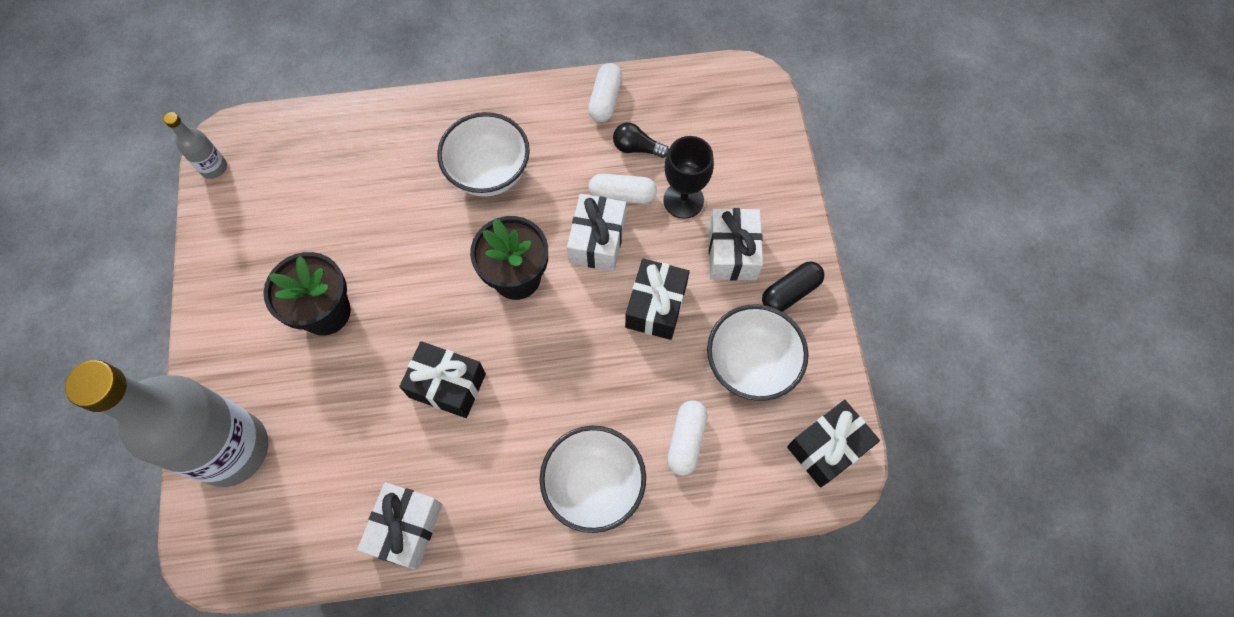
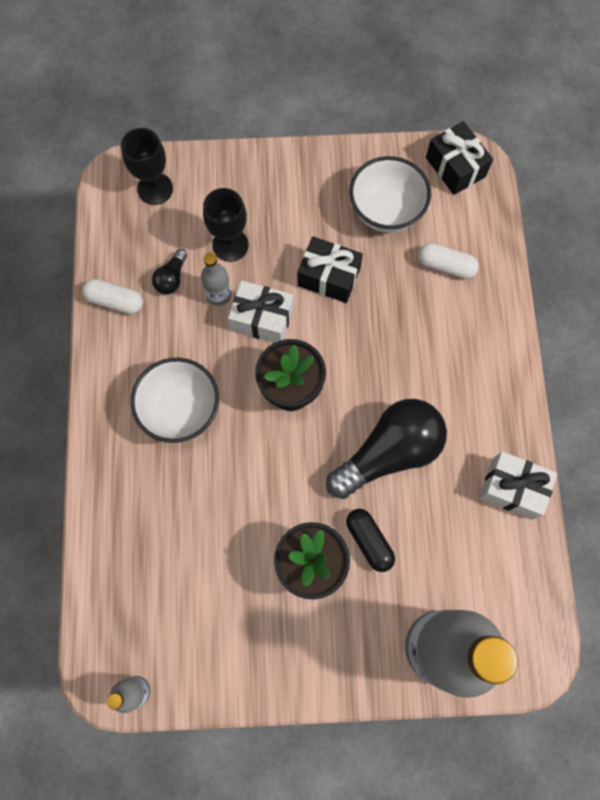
camera: 85 degrees left, 5 degrees up
black gift [399,341,486,418] -> black light bulb [326,399,447,499]
white bowl [540,426,646,533] -> none
white capsule [588,174,657,204] -> grey bottle [201,253,232,306]
white gift [709,208,763,281] -> none
black capsule [762,261,824,312] -> black capsule moved to [346,509,395,572]
none -> black goblet [121,128,173,205]

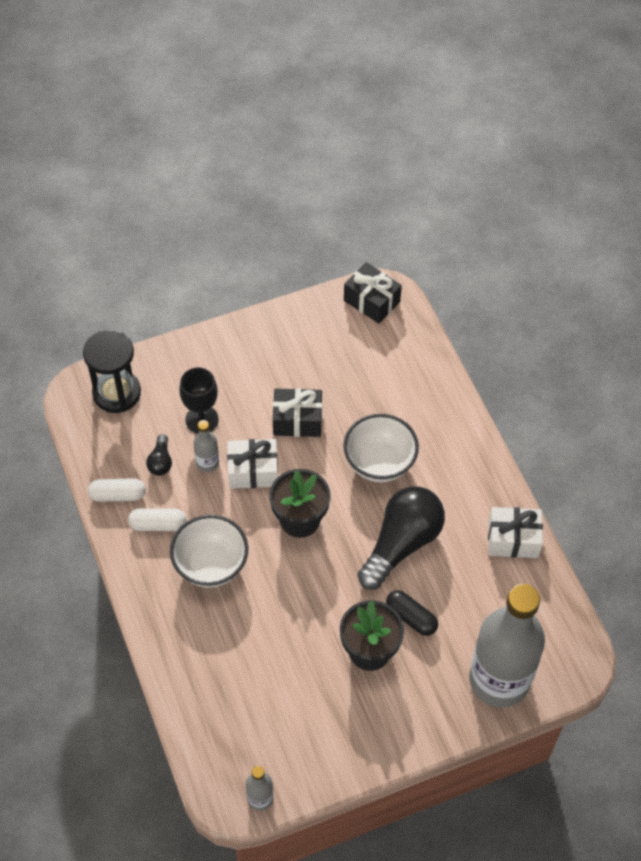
camera: 20 degrees left, 15 degrees down
black goblet [121,128,173,205] -> black hourglass [83,330,141,413]
white bowl [349,156,431,233] -> white bowl moved to [343,414,419,482]
white capsule [418,243,479,279] -> white capsule moved to [128,508,186,531]

